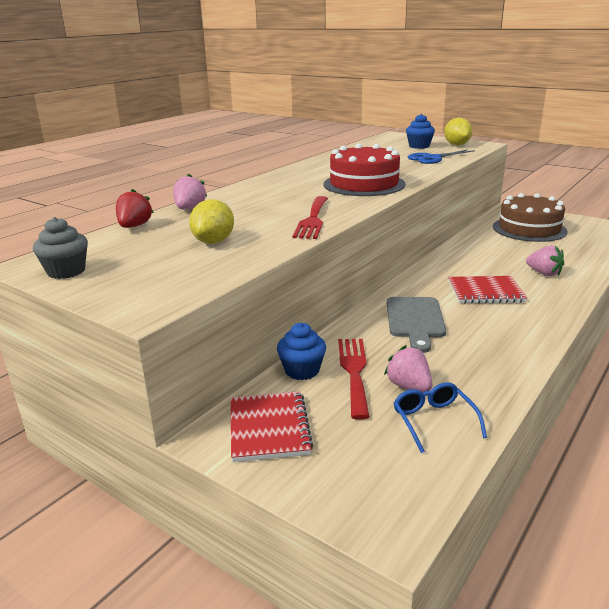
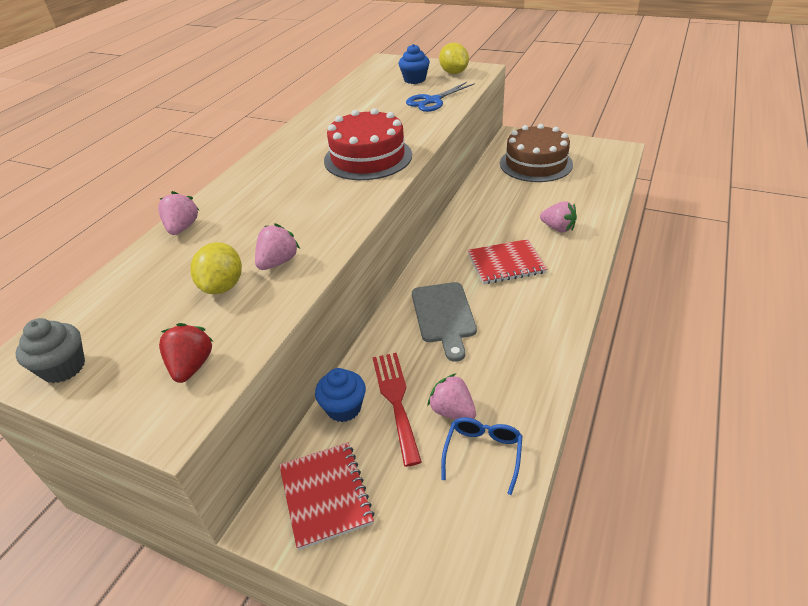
camera: 10 degrees left, 15 degrees up
red strawberry [116,189,154,228] -> red strawberry moved to [159,323,213,383]
red fork [293,196,328,239] -> none
blue glasses [394,382,487,453] -> blue glasses turned 45 degrees clockwise [441,417,522,495]
none -> pink strawberry [255,223,300,270]

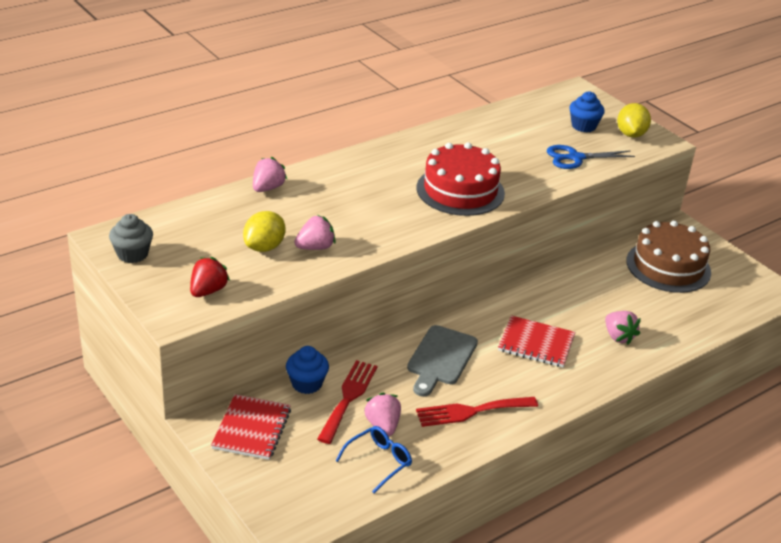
camera: 25 degrees right, 5 degrees down
none -> red fork [416,397,538,427]

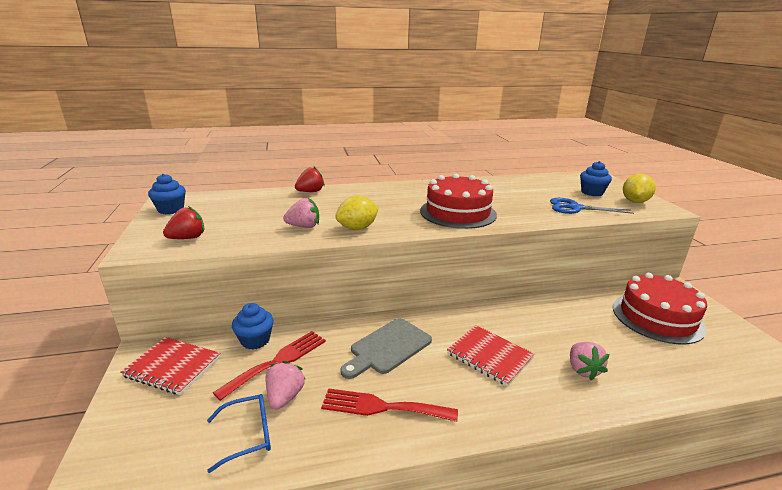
camera: 25 degrees right, 10 degrees down
grey cupcake [109,214,153,263] -> blue cupcake [148,174,186,214]
red notebook [211,394,291,460] -> red notebook turned 75 degrees clockwise [120,337,220,395]
yellow lemon [243,211,286,252] -> yellow lemon moved to [335,196,379,230]
pink strawberry [253,157,287,192] -> red strawberry [295,167,325,192]
brown cake [626,220,711,293] -> red cake [613,273,707,344]

